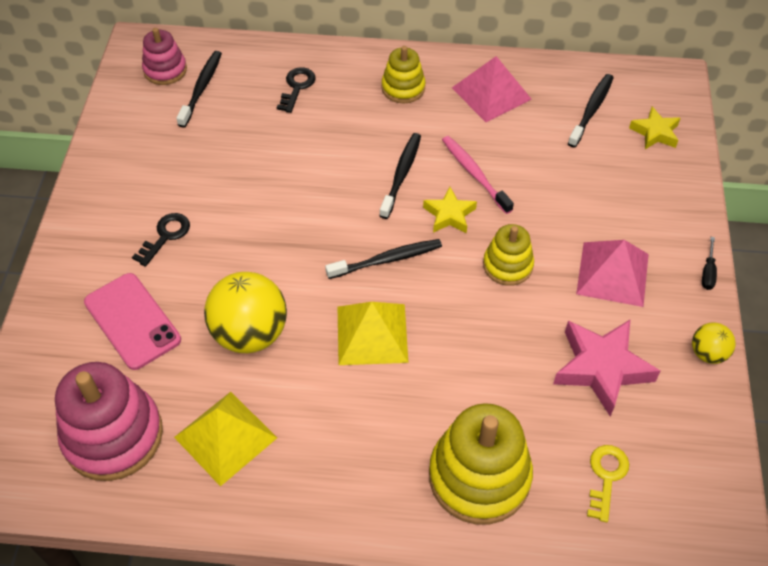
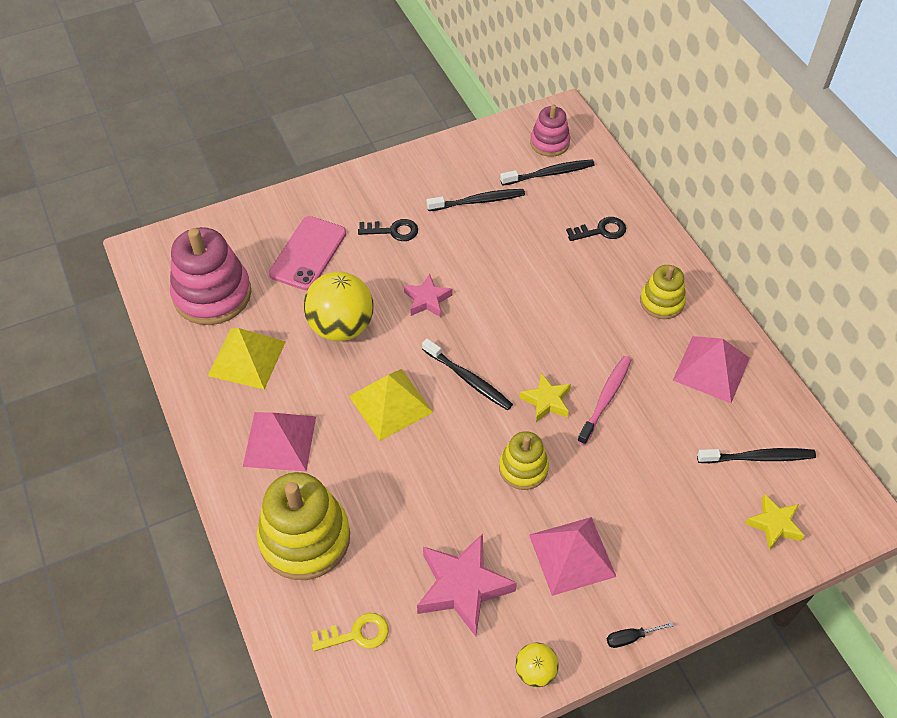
camera: 60 degrees right, 0 degrees up
black toothbrush [379,133,421,219] -> black toothbrush moved to [427,189,525,211]
none -> pink pyramid [243,412,316,471]
none -> pink star [404,274,453,317]

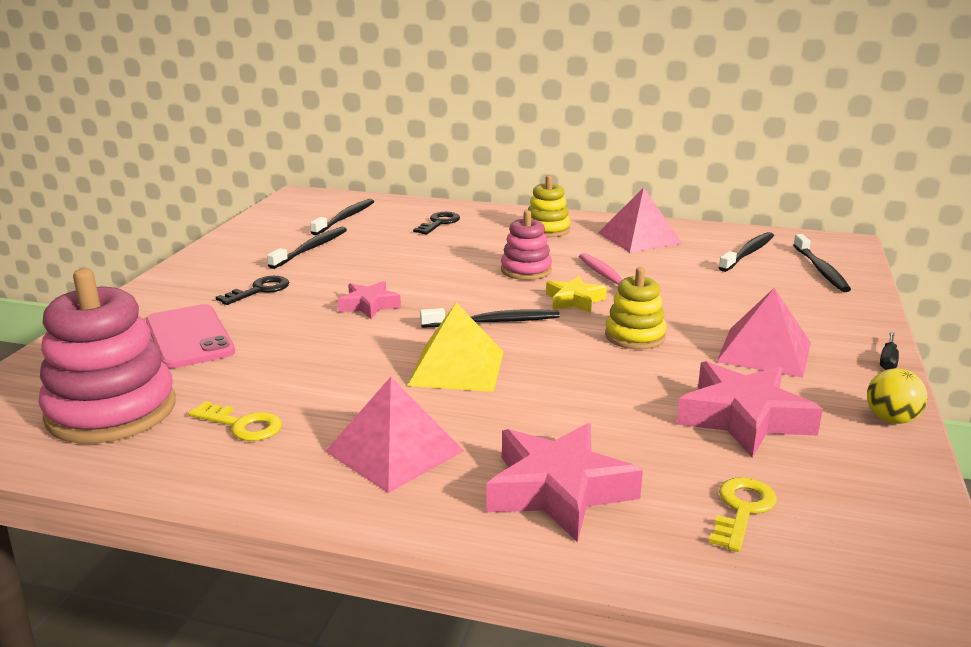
camera: 50 degrees left, 30 degrees down
yellow pyramid [208,328,286,390] -> yellow key [188,401,282,441]
yellow stacking toy [257,472,350,580] -> pink star [487,423,643,542]
yellow ball [304,271,373,341] -> none
pink stacking toy [530,105,570,157] -> pink stacking toy moved to [501,210,552,280]
yellow star [745,494,805,550] -> black toothbrush [793,234,851,292]

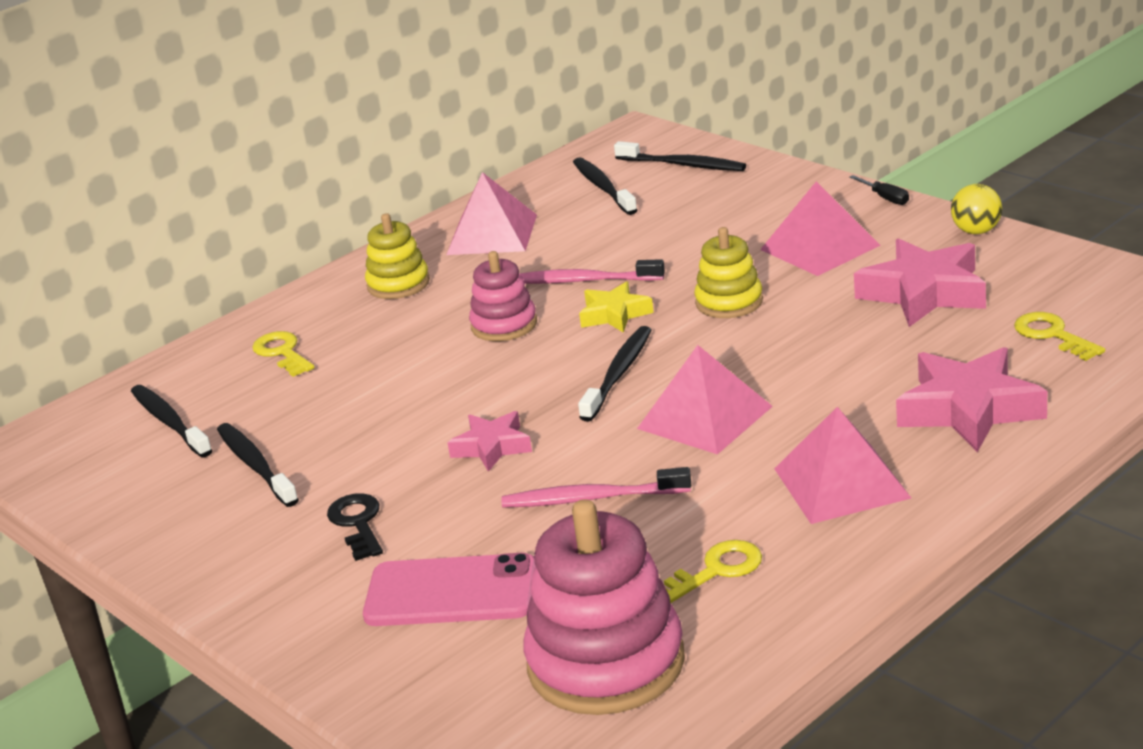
camera: 55 degrees left, 5 degrees up
yellow pyramid [407,302,504,392] -> pink pyramid [637,345,773,455]
black key [413,212,460,234] -> yellow key [252,331,315,377]
none -> pink toothbrush [501,467,691,508]

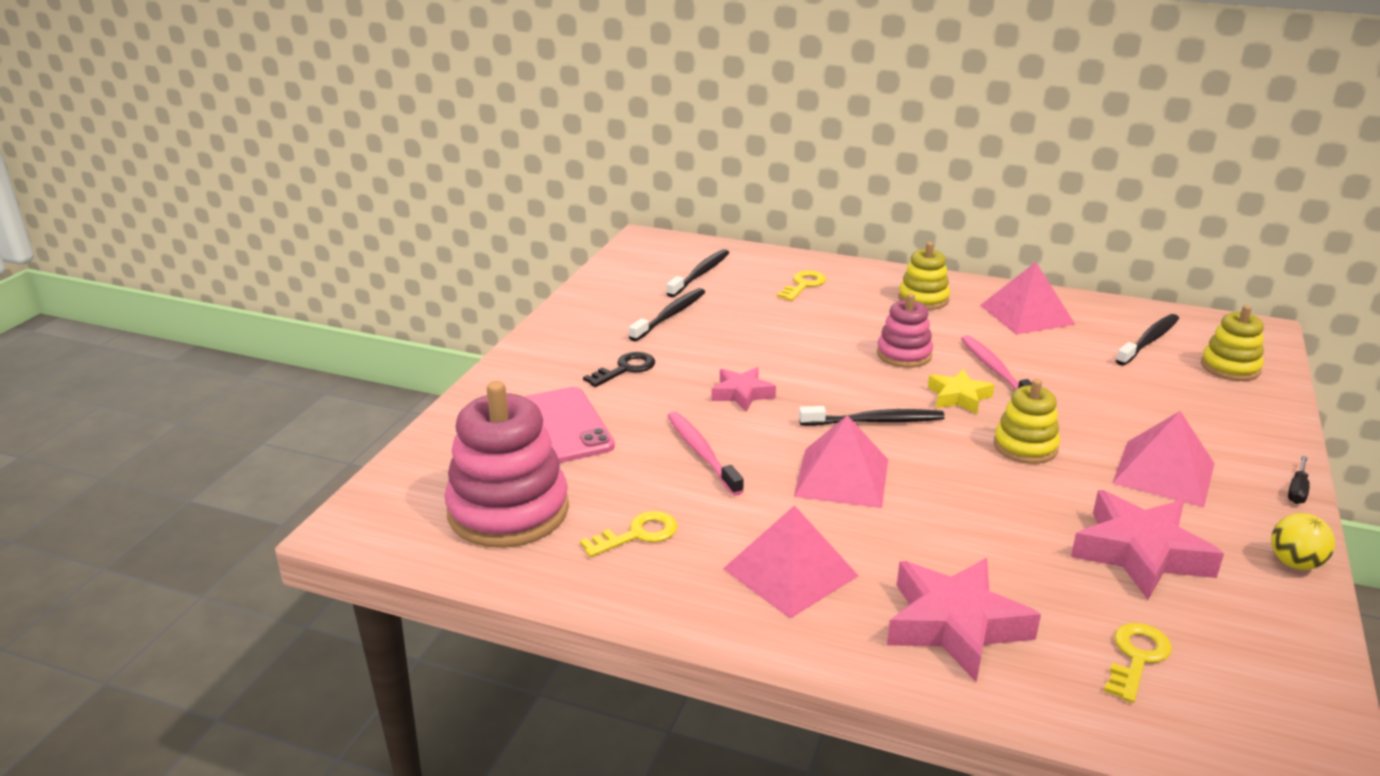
camera: 60 degrees right, 0 degrees up
black toothbrush [614,141,746,171] -> yellow stacking toy [1201,305,1264,381]
yellow key [664,540,762,603] -> yellow key turned 60 degrees counterclockwise [580,511,677,557]

